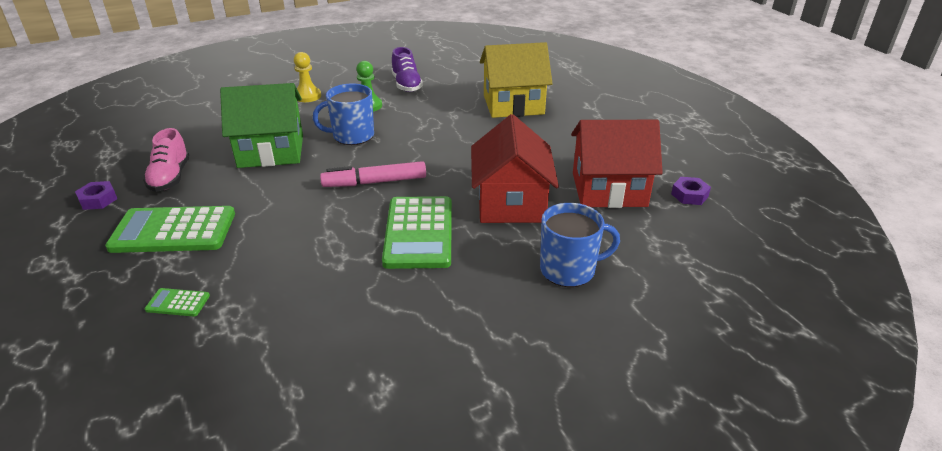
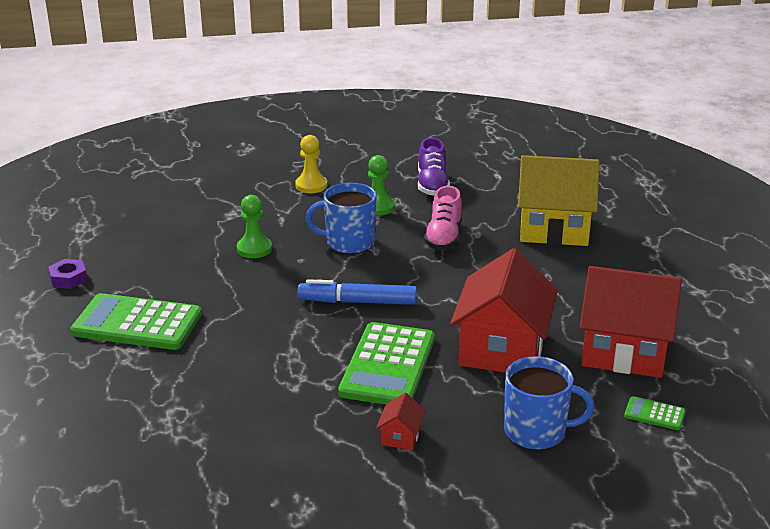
camera: 15 degrees right, 5 degrees down
pink shoe [143,128,190,192] -> pink shoe moved to [424,186,462,250]
green calculator [145,288,210,317] -> green calculator moved to [624,396,686,430]
green house [220,83,303,168] -> green pawn [237,195,272,258]
pink marker [320,161,426,187] -> blue marker [298,279,417,305]
purple nut [671,177,711,205] -> none
none -> red house [376,393,425,450]

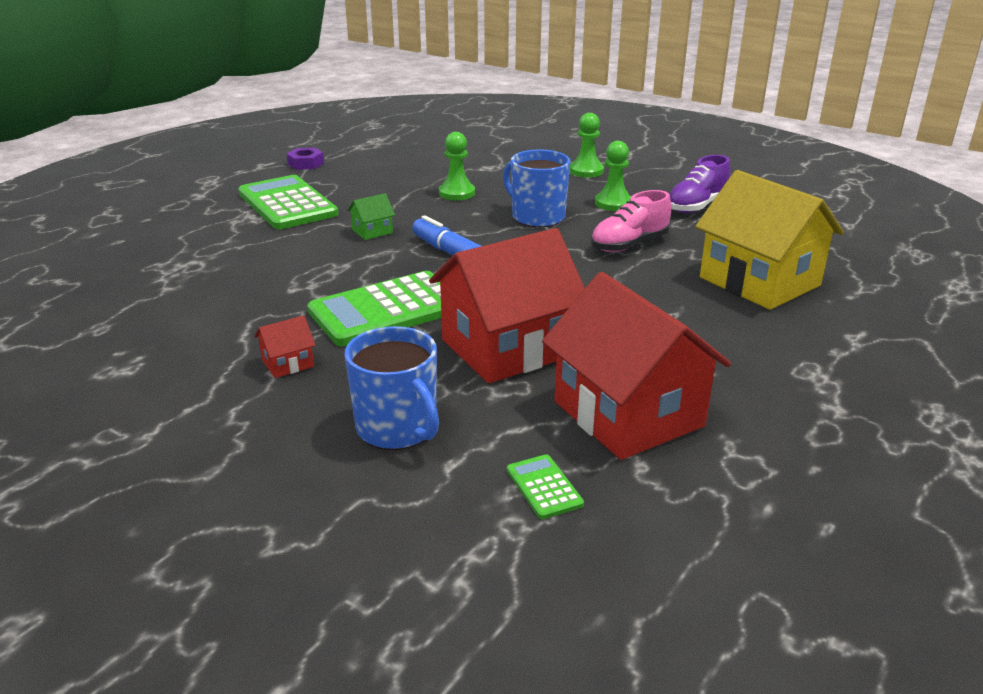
camera: 45 degrees right, 0 degrees up
yellow pawn [295,135,327,193] -> green pawn [570,113,604,177]
none -> green house [347,193,395,240]

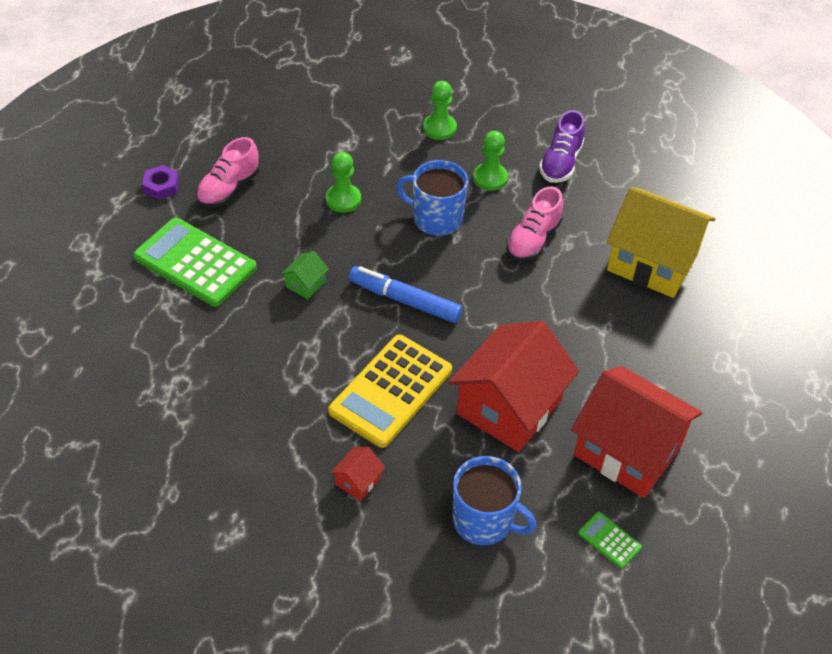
camera: 25 degrees left, 20 degrees up
green calculator [307,271,441,346] -> yellow calculator [328,335,452,448]
none -> pink shoe [196,137,260,208]

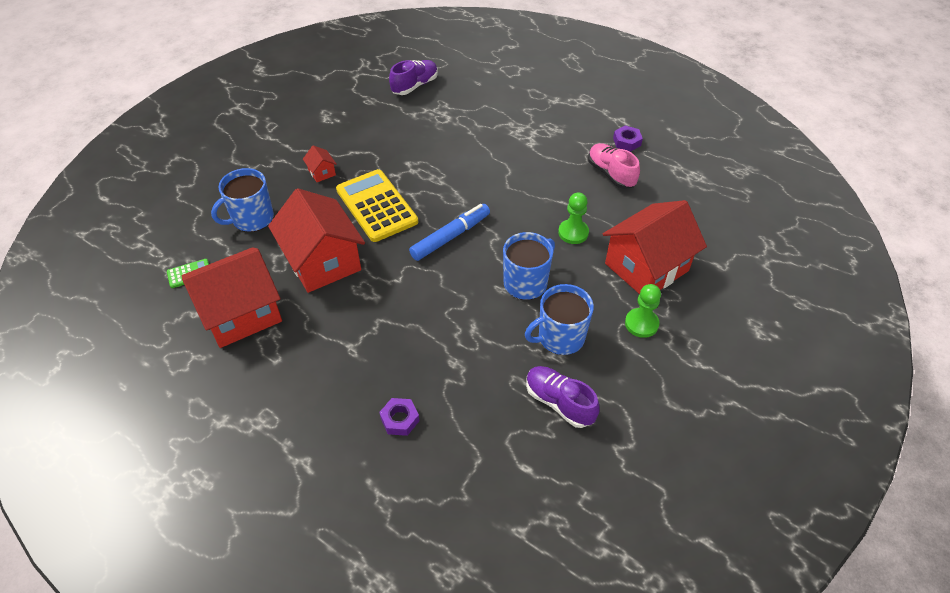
camera: 115 degrees right, 0 degrees up
green calculator [133,218,257,307] -> none
green house [281,251,329,299] -> none
green pawn [473,131,508,191] -> blue mug [525,284,594,355]
pink shoe [506,186,563,261] -> none
yellow house [606,187,716,298] -> purple nut [379,398,419,436]
none -> purple shoe [389,60,438,95]
none -> red house [603,200,707,294]

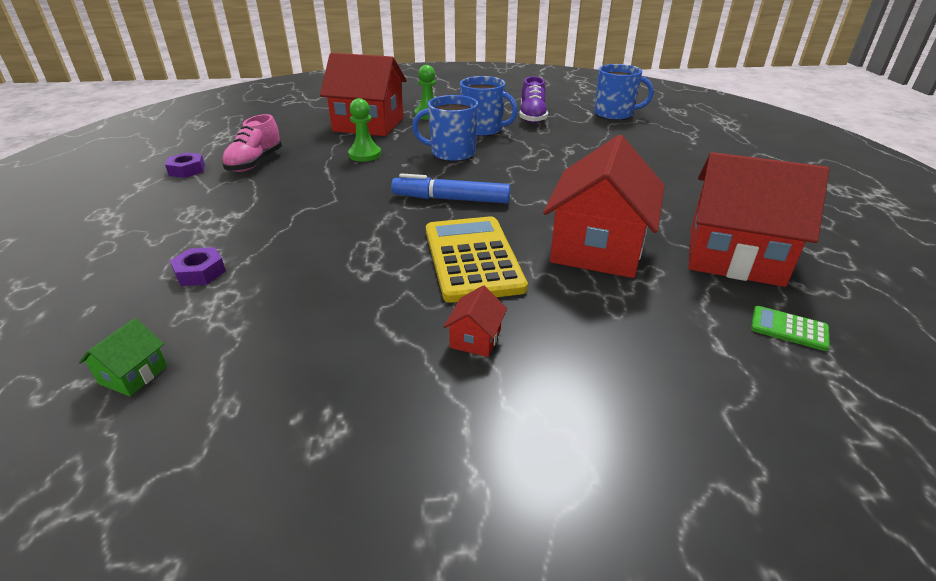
camera: 130 degrees left, 15 degrees down
blue mug [211,168,274,232] -> blue mug moved to [595,64,654,120]
yellow calculator [336,169,418,242] -> yellow calculator turned 150 degrees clockwise [426,216,528,303]
purple nut [379,398,419,436] -> purple nut moved to [170,247,226,286]
purple shoe [389,60,438,95] -> green house [79,318,168,396]

